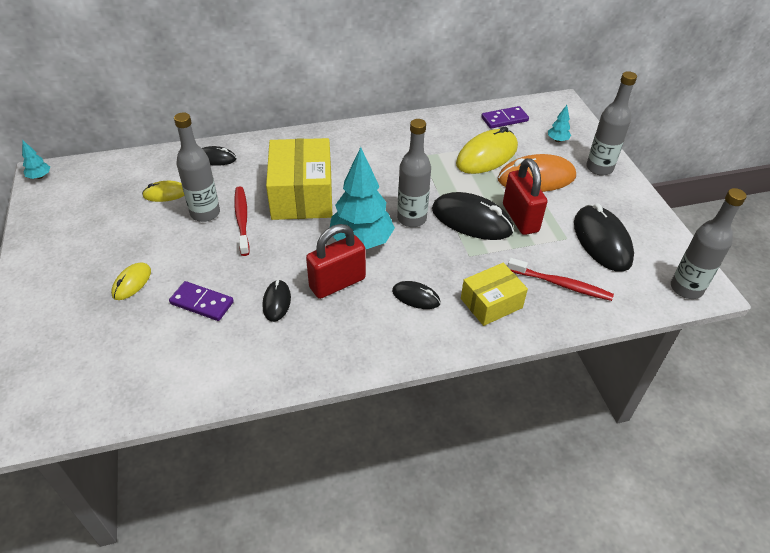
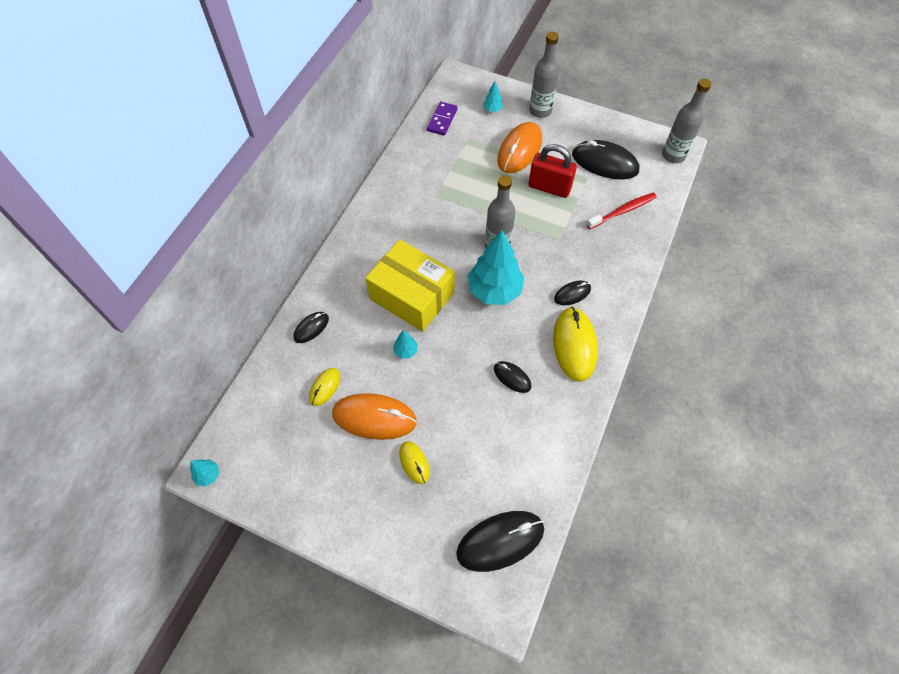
camera: 50 degrees left, 15 degrees up
purple domino [169,281,234,321] -> none
grey bottle [174,112,220,222] -> none
red toothbrush [234,186,250,256] -> turquoise tree [393,330,418,359]
red padlock [306,224,366,299] -> none
black mouse [432,192,514,240] -> black mouse moved to [456,511,544,572]
yellow mouse [456,126,518,174] -> yellow mouse moved to [553,307,598,382]
yellow box [461,263,528,326] -> none
none -> orange mouse [332,393,417,440]

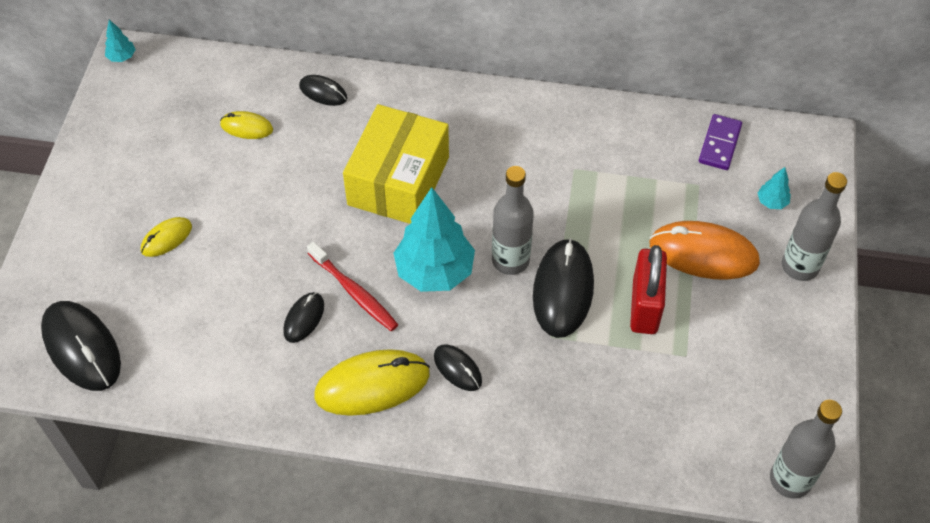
camera: 75 degrees right, 5 degrees down
orange mouse [332,393,417,440] -> none
turquoise tree [393,330,418,359] -> none
purple domino [427,101,458,135] -> purple domino turned 75 degrees counterclockwise [699,114,742,170]
black mouse [572,140,639,179] -> black mouse moved to [533,238,594,338]
red toothbrush [586,192,657,229] -> red toothbrush moved to [307,242,398,331]

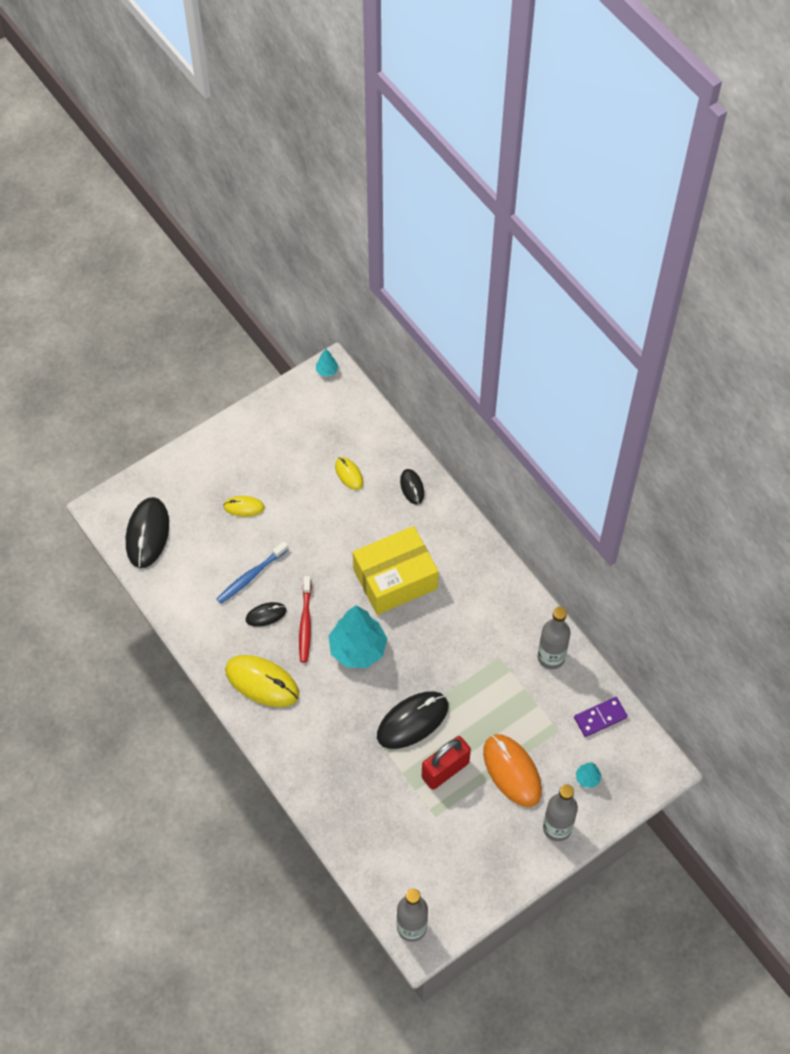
camera: 45 degrees right, 5 degrees up
black mouse [434,344,482,391] -> none
grey bottle [492,166,534,275] -> grey bottle moved to [538,607,571,669]
none -> blue toothbrush [217,541,289,603]

